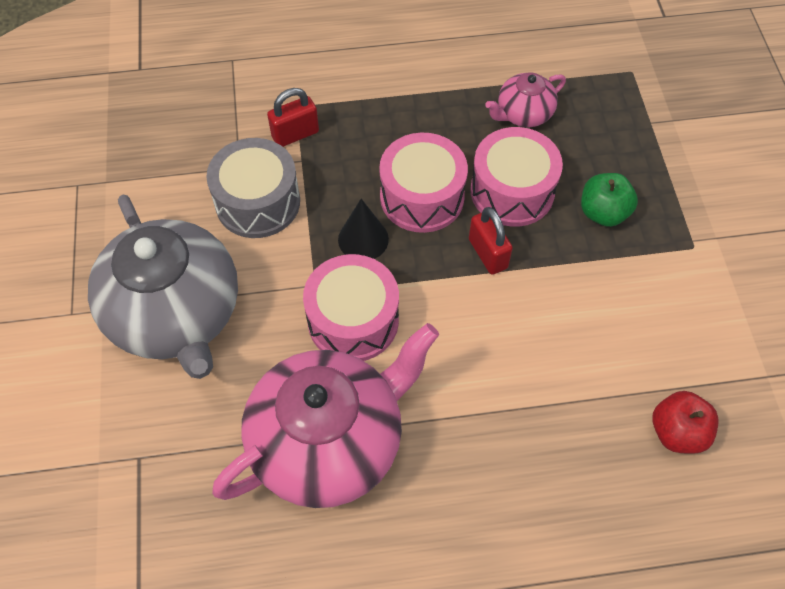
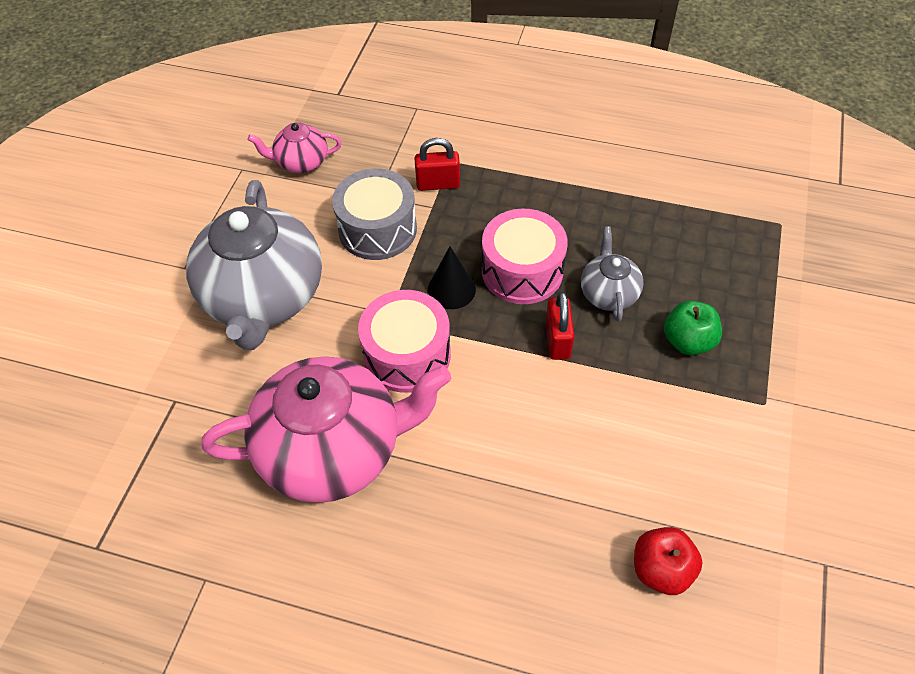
camera: 25 degrees right, 5 degrees down
pink drum [470,127,563,227] -> grey teapot [581,226,643,322]
pink teapot [485,72,566,127] -> pink teapot moved to [248,122,342,173]

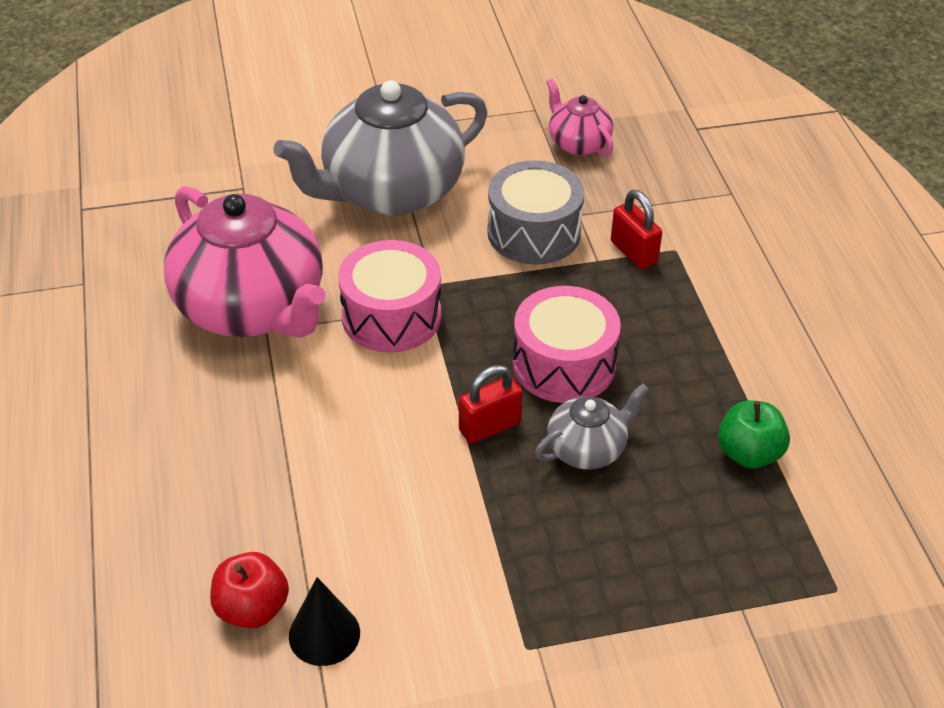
camera: 60 degrees right, 10 degrees down
black cone [428,246,476,309] -> black cone moved to [289,577,360,666]
green apple [664,301,722,355] -> green apple moved to [718,400,790,469]

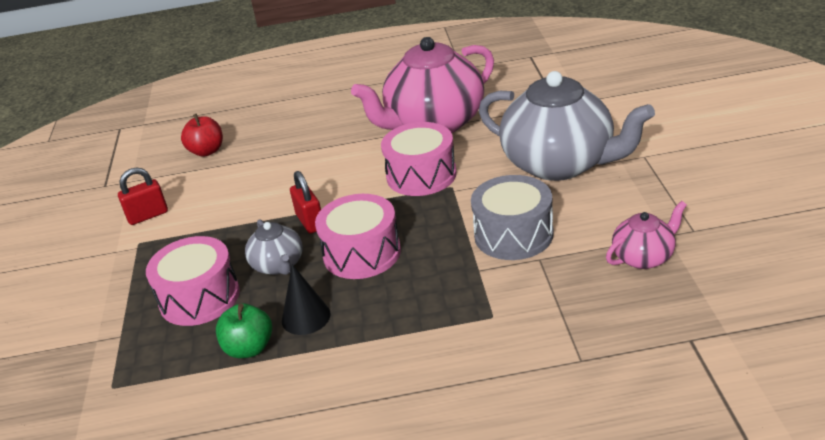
camera: 100 degrees right, 10 degrees down
grey teapot [273,80,487,216] -> grey teapot turned 150 degrees clockwise [479,71,655,181]
black cone [289,577,360,666] -> black cone moved to [282,264,331,335]
red padlock [611,190,662,269] -> red padlock moved to [118,167,168,225]
none -> pink drum [146,236,240,326]

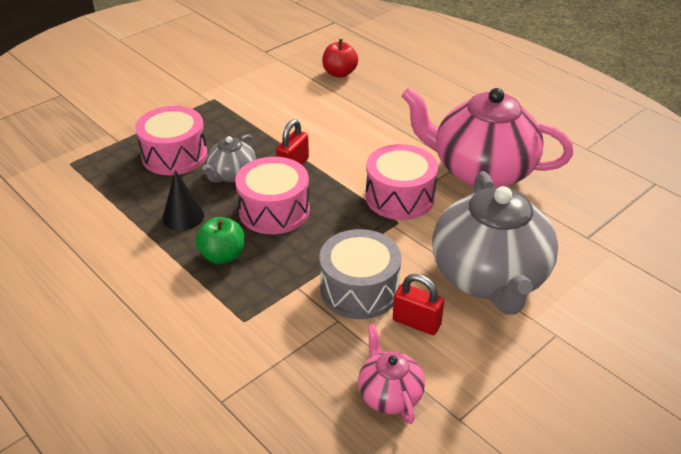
camera: 50 degrees right, 5 degrees up
red padlock [118,167,168,225] -> red padlock moved to [393,274,444,335]
green apple [216,304,272,358] -> green apple moved to [195,217,244,264]
pink teapot [606,201,687,269] -> pink teapot turned 135 degrees counterclockwise [358,324,425,424]

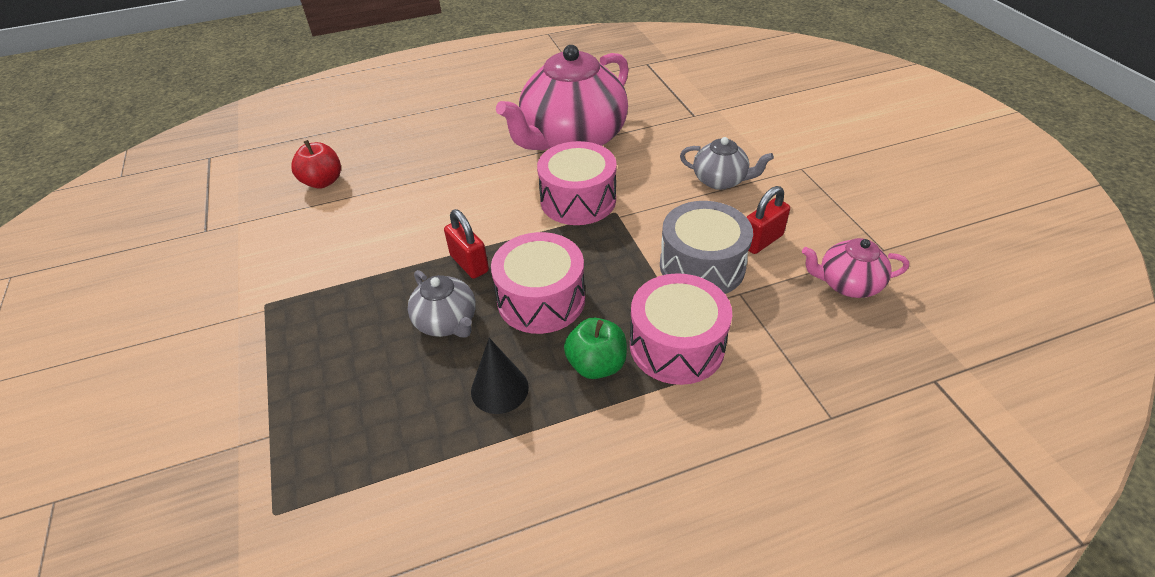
camera: 65 degrees left, 5 degrees up
pink drum [135,106,207,175] -> pink drum moved to [630,273,732,385]
grey teapot [432,171,558,315] -> grey teapot [680,137,774,190], size x0.47

